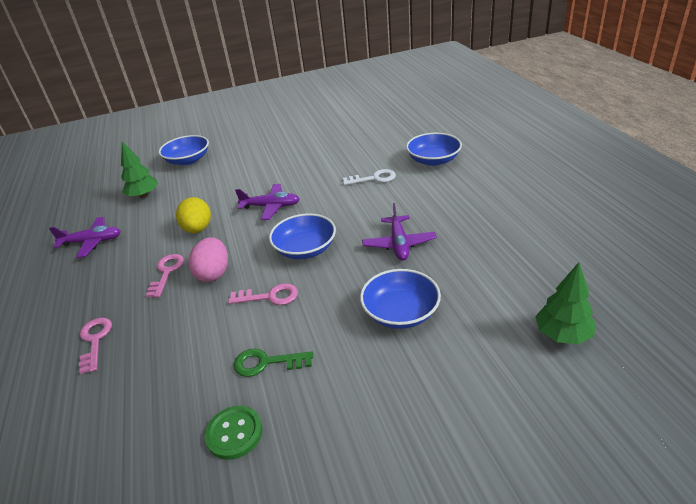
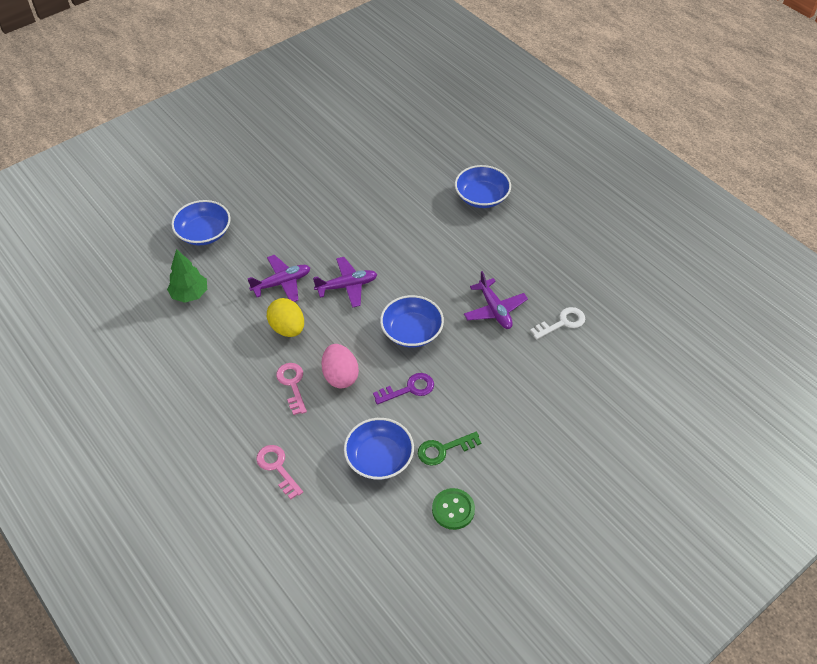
camera: 25 degrees left, 15 degrees up
purple plane [49,217,121,258] -> purple plane moved to [248,255,310,302]
pink key [228,283,298,305] -> purple key [373,373,434,405]
white key [343,169,396,185] -> white key moved to [530,307,585,339]
blue bowl [360,269,441,329] -> blue bowl moved to [344,418,414,480]
green tree [535,262,596,344] -> none

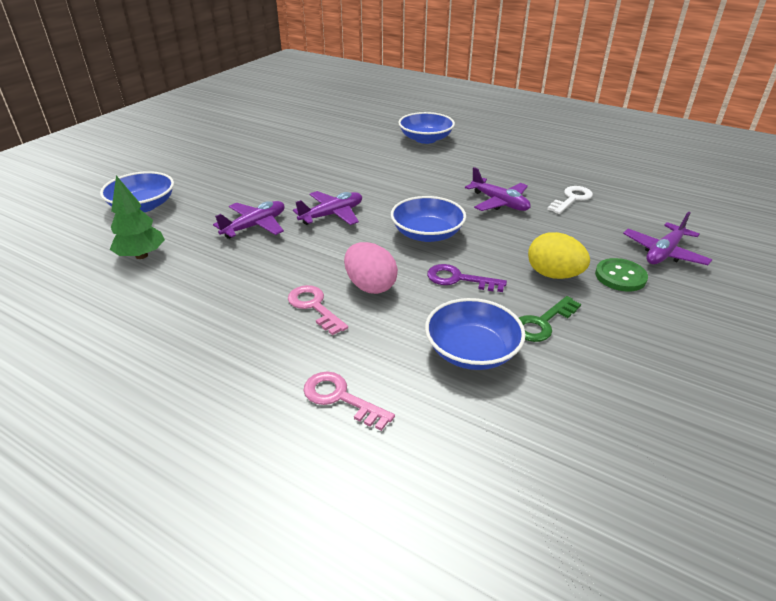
camera: 20 degrees left, 15 degrees down
yellow egg [267,298,304,337] -> yellow egg moved to [528,232,590,279]
purple key [373,373,434,405] -> purple key turned 120 degrees counterclockwise [427,264,507,292]
green button [432,488,475,530] -> green button moved to [595,258,648,292]
none -> purple plane [623,212,712,265]

